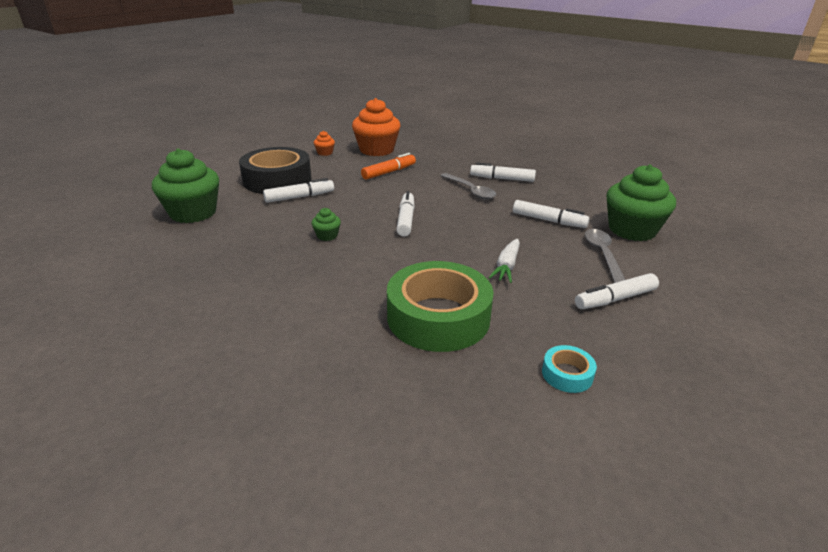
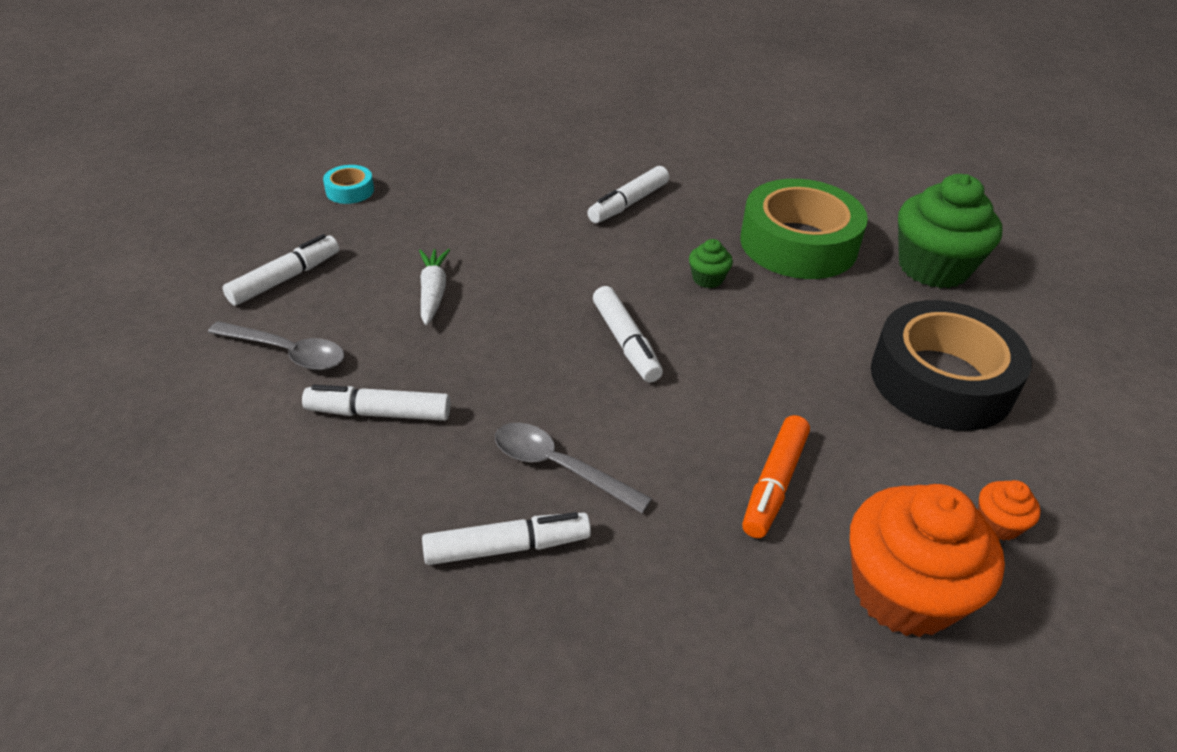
camera: 155 degrees right, 10 degrees up
white marker [263,178,334,203] -> white marker moved to [587,166,669,223]
green tape [387,261,493,352] -> green tape moved to [740,179,868,279]
grey spoon [585,229,626,283] -> grey spoon turned 45 degrees counterclockwise [208,321,345,370]
green cupcake [607,164,676,241] -> none

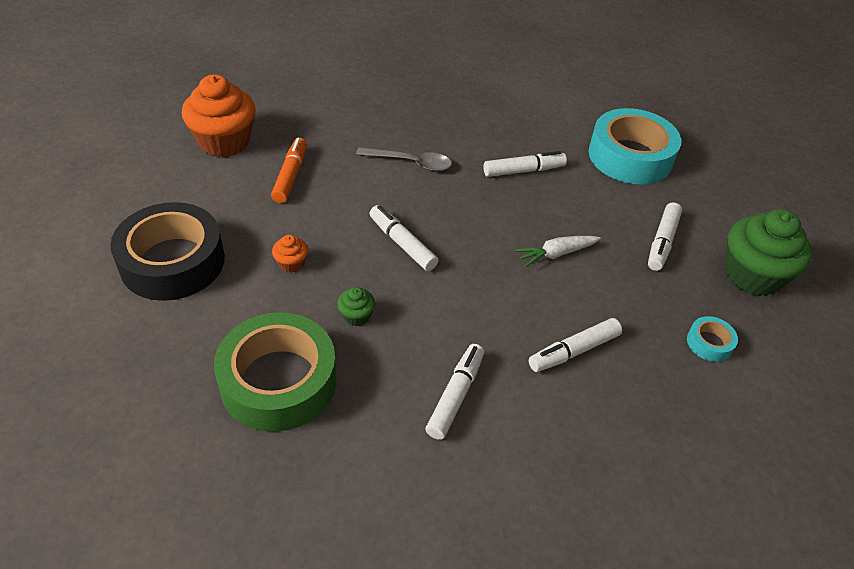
camera: 160 degrees right, 5 degrees up
grey spoon [208,321,345,370] -> none
white carrot [419,249,450,325] -> white carrot turned 90 degrees clockwise [515,236,601,267]
white marker [422,512,591,565] -> white marker moved to [529,318,622,372]
green cupcake [898,174,1002,288] -> green cupcake moved to [725,209,813,296]
orange cupcake [978,480,1041,541] -> orange cupcake moved to [272,235,308,273]
none -> turquoise tape [589,108,681,184]

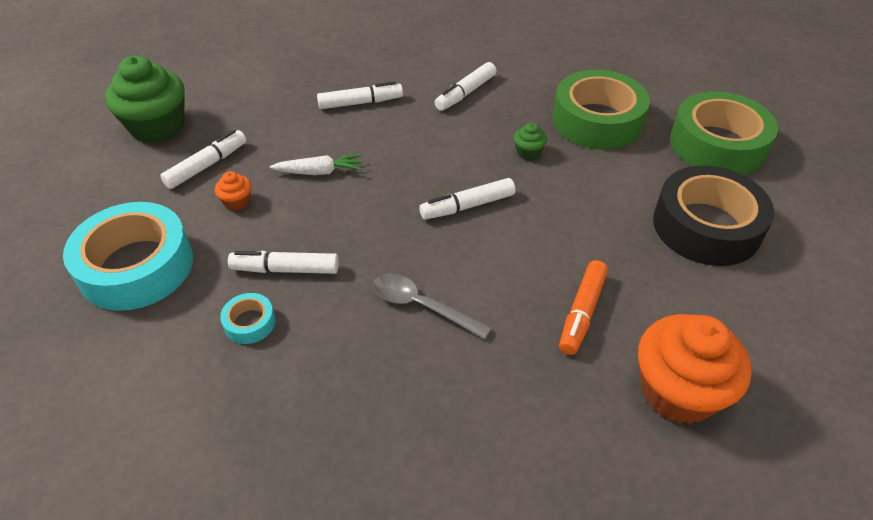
camera: 160 degrees left, 0 degrees up
orange cupcake [272,235,308,273] -> orange cupcake moved to [215,171,251,211]
white marker [369,205,439,271] -> white marker turned 90 degrees clockwise [419,178,515,220]
turquoise tape [687,316,738,362] -> turquoise tape moved to [220,293,275,344]
none -> green tape [670,91,778,175]

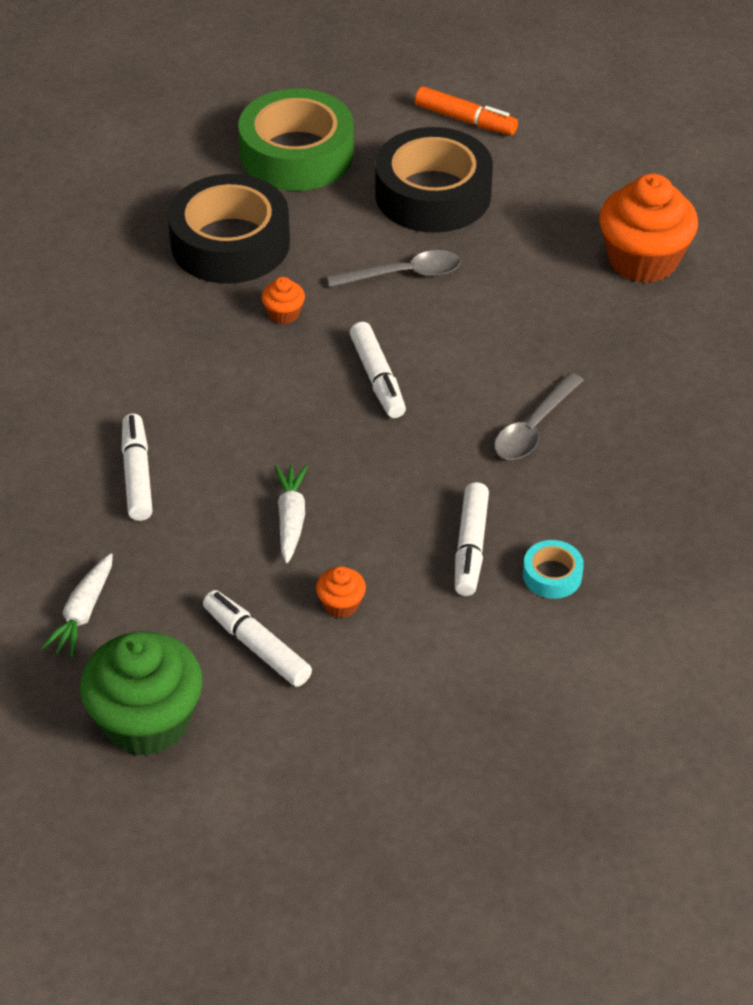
camera: 85 degrees left, 0 degrees up
turquoise tape [63,202,193,311] -> none
white marker [434,62,496,111] -> none
green cupcake [514,123,547,160] -> orange cupcake [261,277,305,324]
green tape [553,70,650,150] -> black tape [168,174,290,283]
orange marker [559,260,608,355] -> orange marker moved to [415,86,518,135]
none -> white carrot [40,553,113,658]
none -> grey spoon [327,250,461,287]

